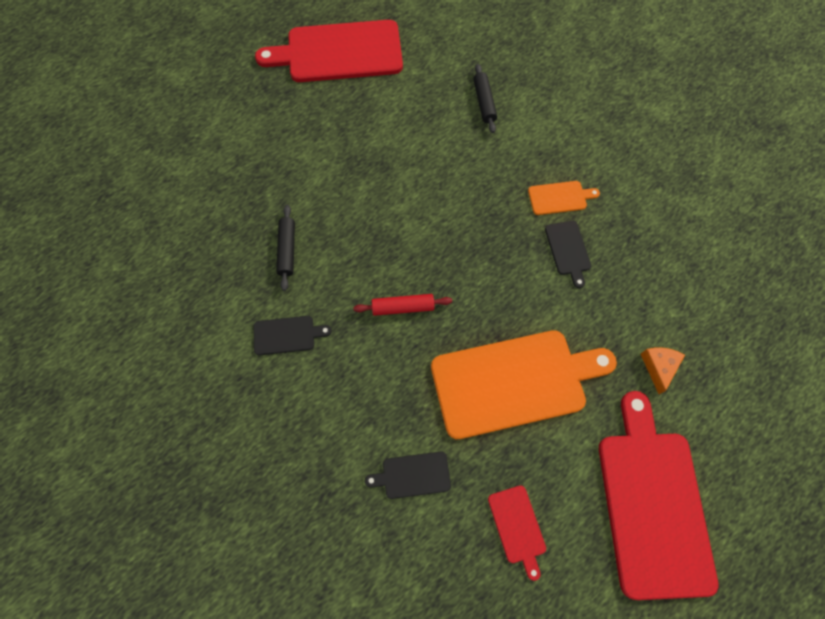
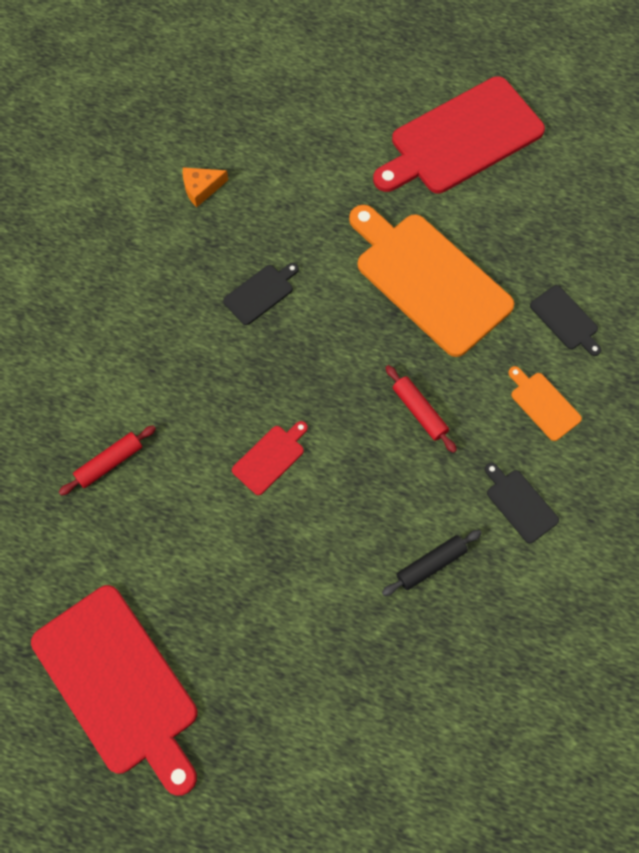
camera: 120 degrees left, 0 degrees up
black rolling pin [473,64,497,133] -> red rolling pin [59,425,156,495]
red cutting board [488,485,546,581] -> red cutting board moved to [232,421,308,495]
orange cutting board [528,181,600,215] -> orange cutting board moved to [508,366,582,441]
orange cheese [641,347,685,394] -> orange cheese moved to [183,167,228,207]

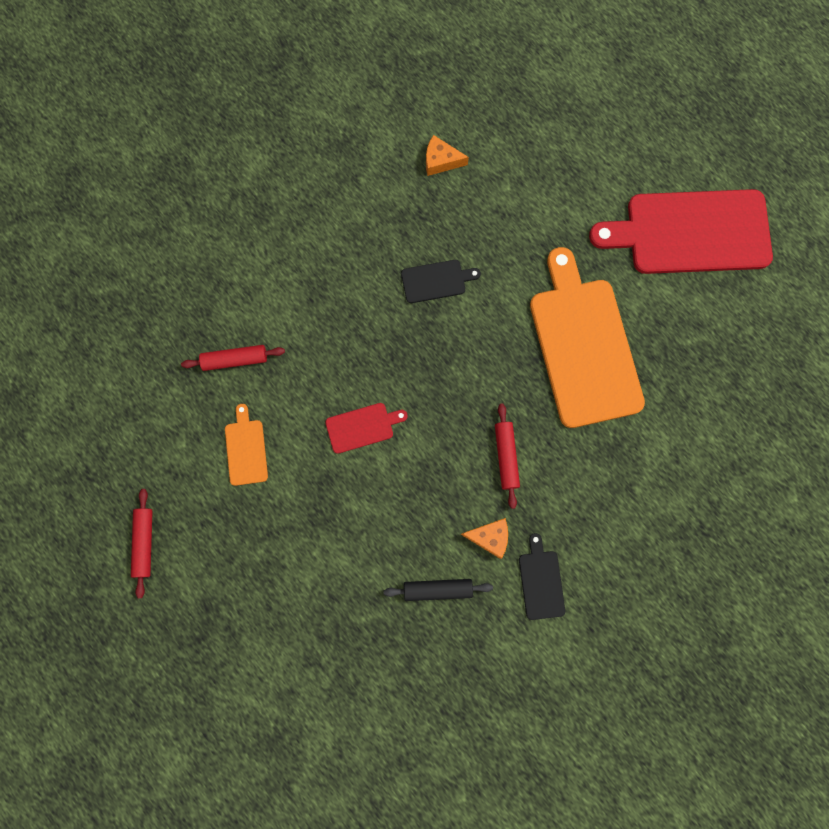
camera: 30 degrees right, 10 degrees up
red cutting board [31,585,197,796] -> red rolling pin [131,489,152,598]
orange cutting board [508,366,582,441] -> orange cutting board moved to [225,404,268,486]
black cutting board [530,285,601,356] -> none
none -> orange cheese [461,518,508,559]

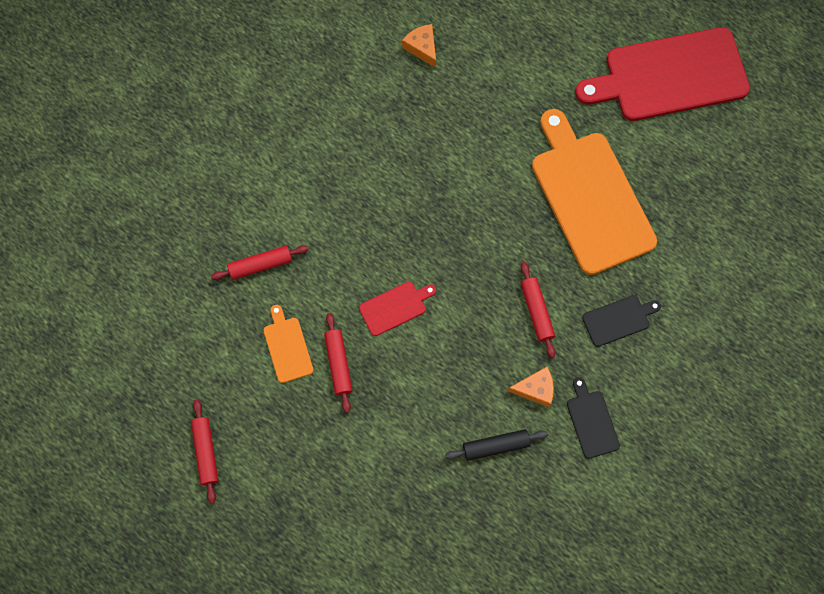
camera: 10 degrees left, 5 degrees down
black cutting board [401,260,481,303] -> black cutting board moved to [582,295,661,347]
orange cheese [426,135,469,176] -> orange cheese turned 60 degrees clockwise [402,24,436,68]
none -> red rolling pin [324,313,353,413]

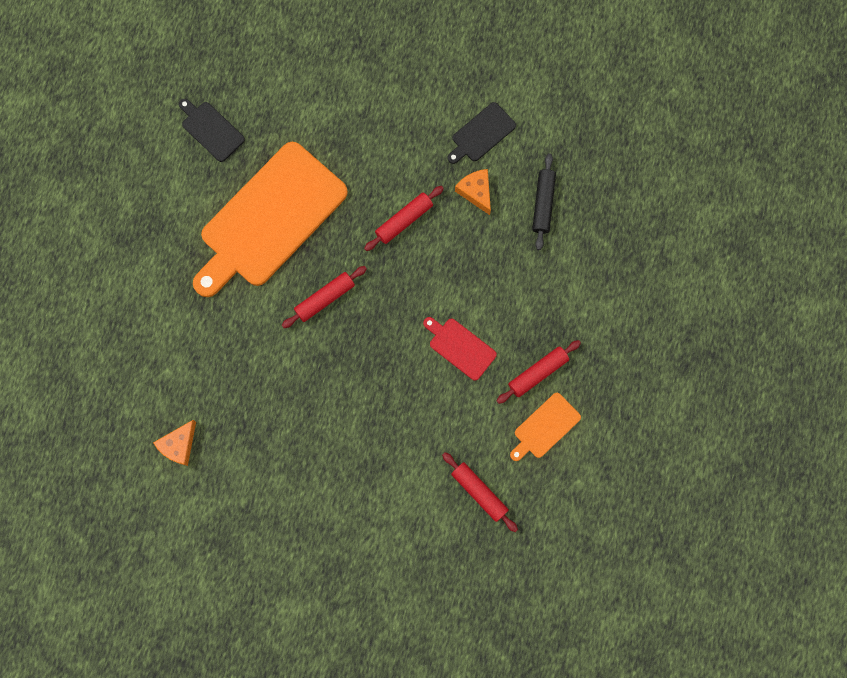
camera: 115 degrees left, 5 degrees up
red rolling pin [191,400,219,504] -> red rolling pin moved to [282,266,367,328]
black rolling pin [445,429,548,461] -> black rolling pin turned 45 degrees clockwise [532,153,556,250]
red cutting board [575,27,750,121] -> none
black cutting board [582,295,661,347] -> black cutting board moved to [179,99,245,162]

